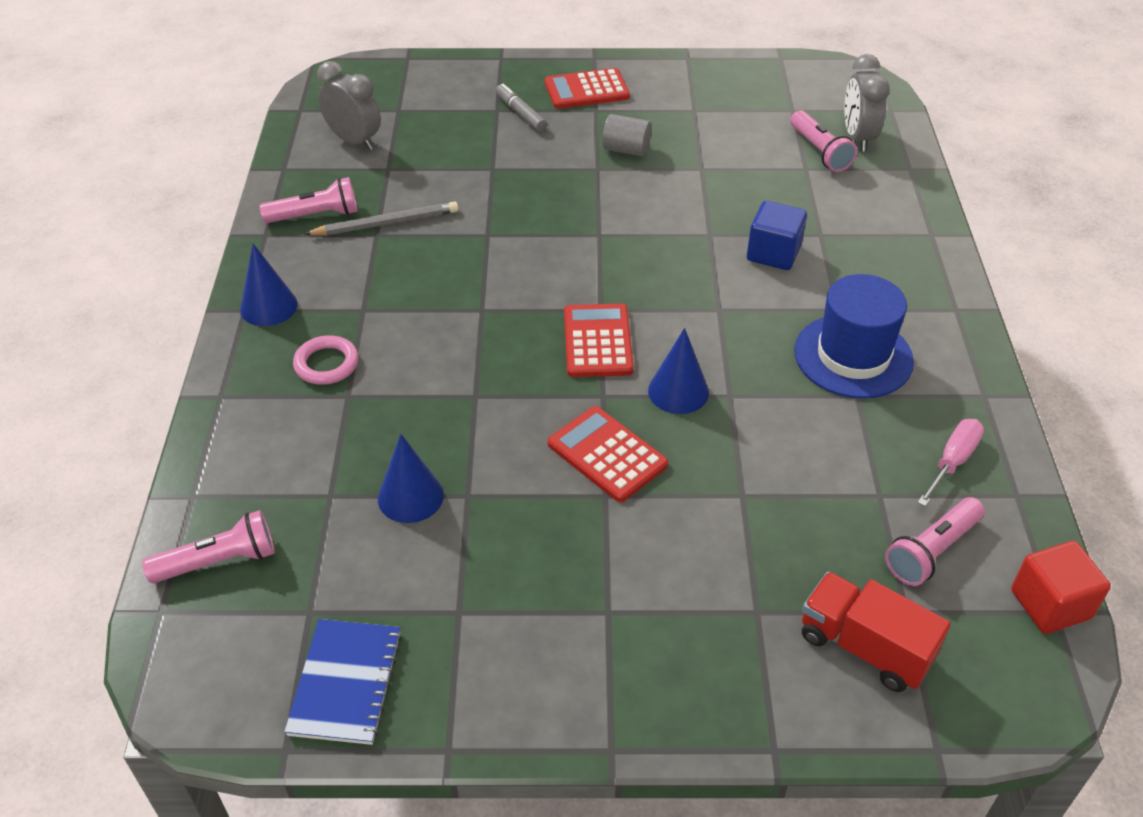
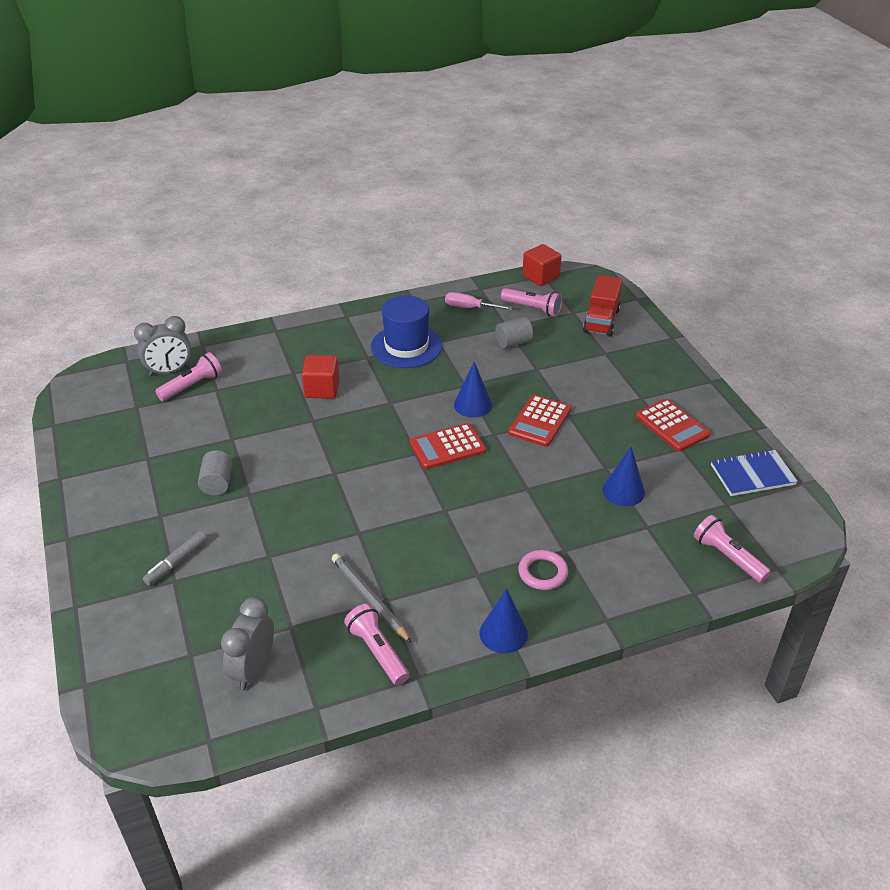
camera: 110 degrees left, 5 degrees down
red calculator [545,68,630,109] -> red calculator moved to [636,399,710,452]
blue cube [747,201,807,270] -> red cube [302,355,340,399]
none -> grey cylinder [495,317,533,349]

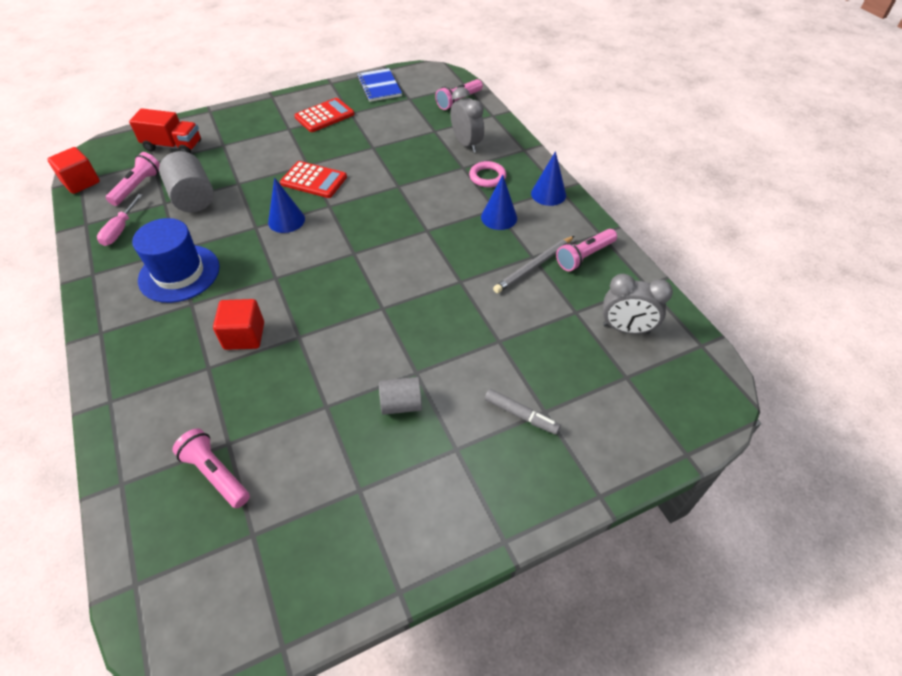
camera: 95 degrees left, 10 degrees up
grey clock [134,316,191,376] -> grey clock moved to [450,87,484,153]
red calculator [409,423,486,469] -> none
grey cylinder [495,317,533,349] -> grey cylinder [159,151,214,213], size x1.60
blue cone [602,447,645,506] -> blue cone moved to [481,175,517,230]

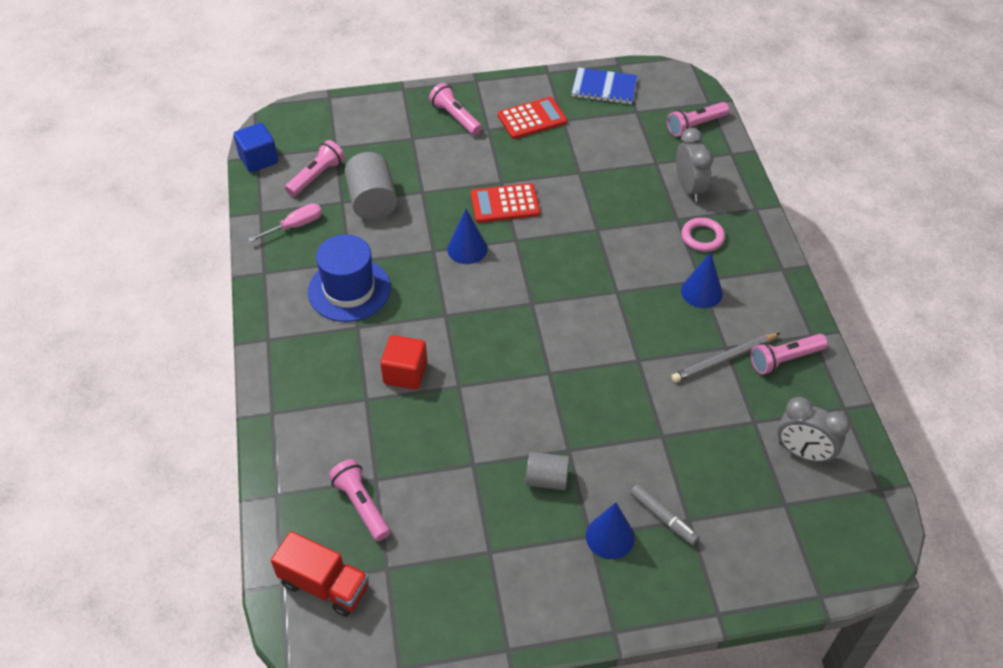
camera: 15 degrees right, 0 degrees up
red cube [47,147,100,194] -> blue cube [233,123,278,173]
pink screwdriver [97,194,143,246] -> pink screwdriver turned 150 degrees counterclockwise [248,203,322,242]
red truck [129,108,201,153] -> red truck moved to [271,531,369,617]
red calculator [280,161,347,198] -> red calculator turned 135 degrees clockwise [471,183,540,223]
blue notebook [357,68,402,102] -> blue notebook turned 75 degrees counterclockwise [572,68,637,104]
blue cone [531,151,566,206] -> blue cone moved to [586,502,635,559]
none -> pink flashlight [429,83,482,135]

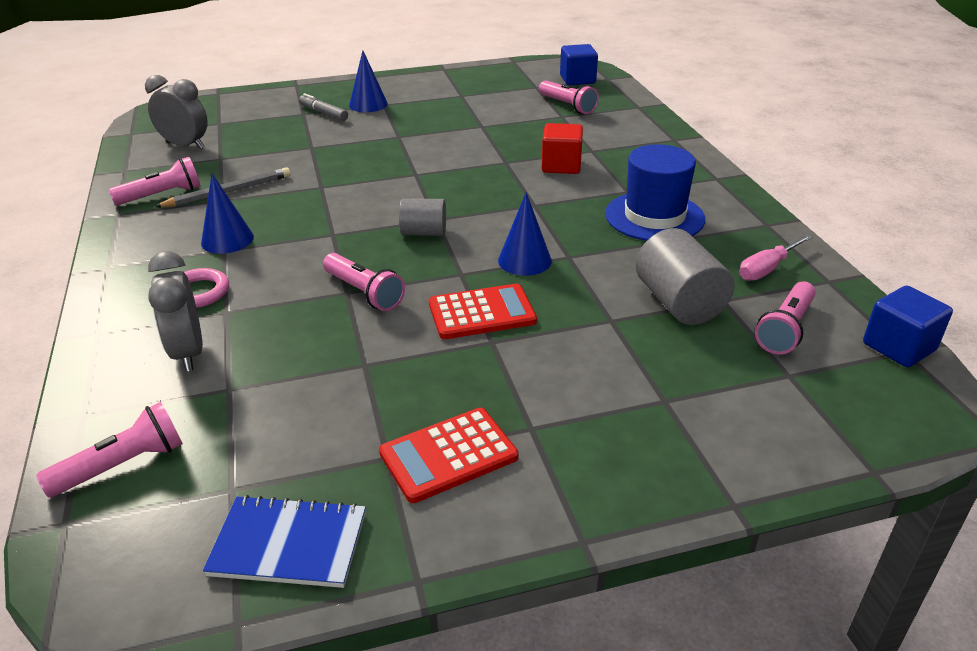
camera: 175 degrees right, 15 degrees down
red truck [271,531,369,617] -> blue cube [560,44,598,85]
pink flashlight [429,83,482,135] -> pink flashlight moved to [323,253,405,311]
grey cylinder [526,452,569,490] -> grey cylinder moved to [399,198,446,236]

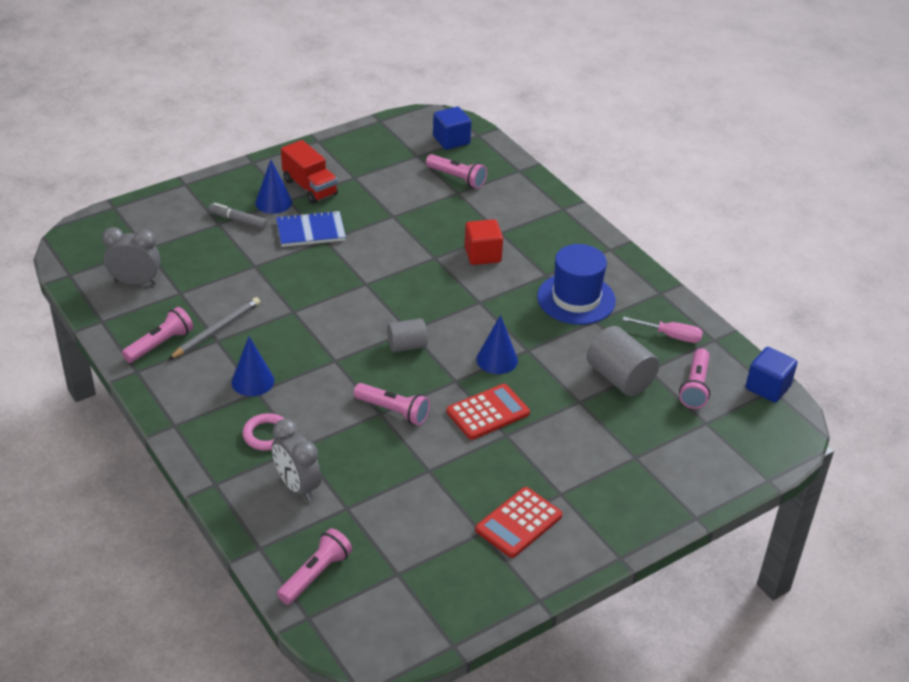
camera: 20 degrees left, 5 degrees up
blue notebook [203,495,366,588] -> blue notebook moved to [276,211,346,247]
pink screwdriver [739,234,812,281] -> pink screwdriver turned 105 degrees counterclockwise [622,317,703,343]
none -> red truck [281,140,338,204]

